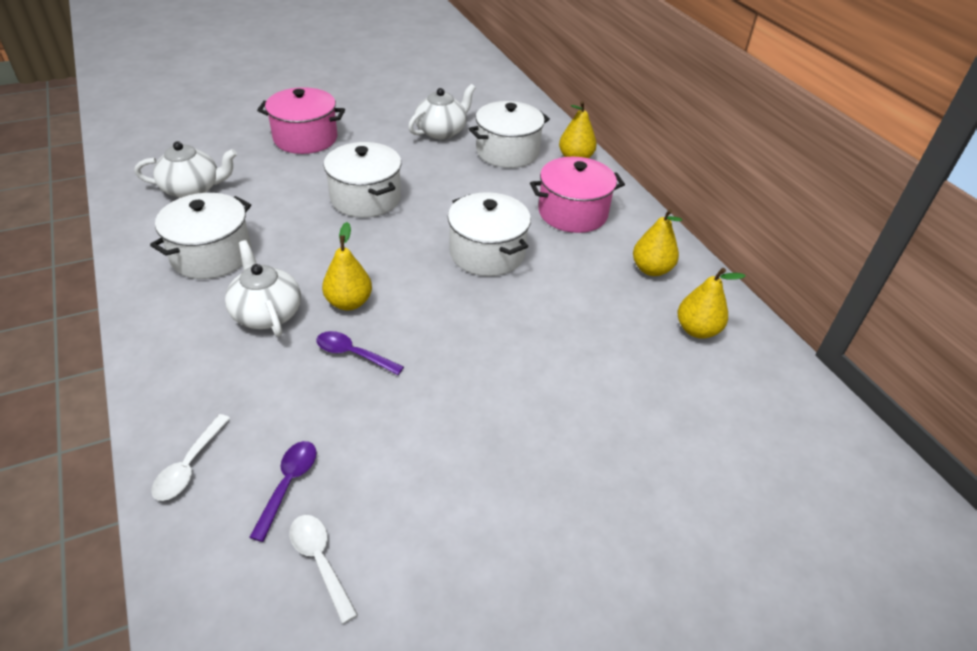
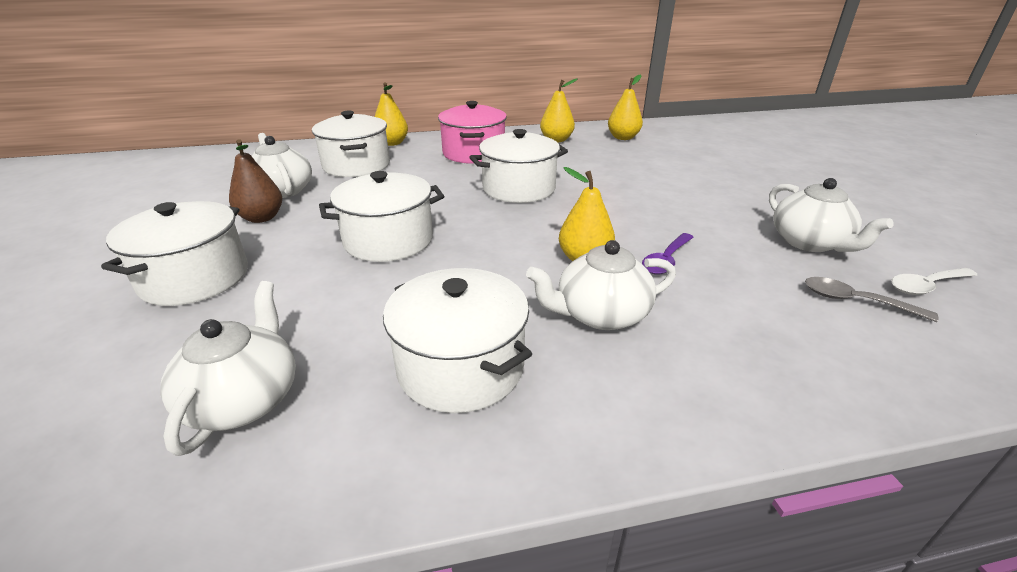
camera: 75 degrees left, 10 degrees down
white spoon [152,414,231,501] -> none
purple spoon [249,441,316,542] -> grey spoon [805,277,938,322]
pink pot [257,87,345,154] -> white pot [101,201,248,306]
none -> brown pear [229,139,282,223]
none -> white teapot [769,178,894,252]

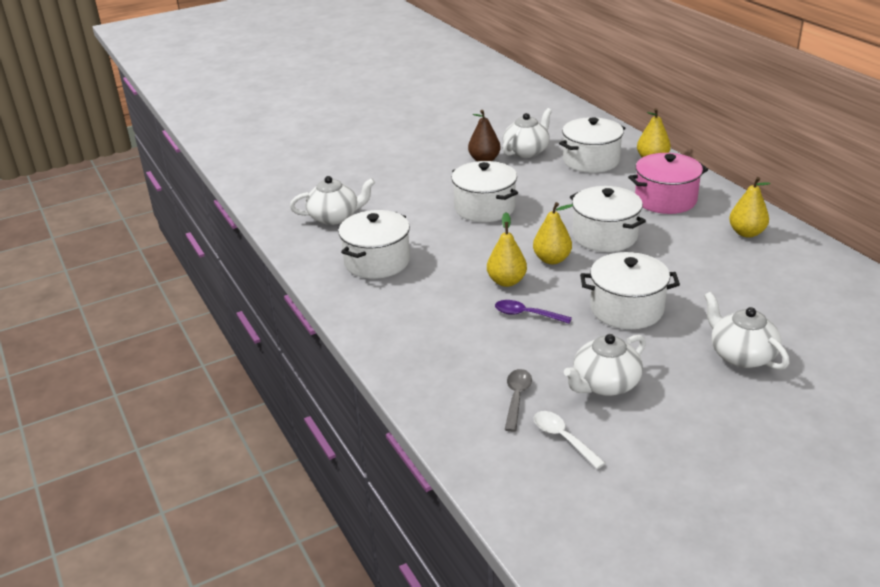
camera: 75 degrees right, 0 degrees up
white pot [101,201,248,306] -> white pot moved to [580,252,680,329]
white teapot [526,240,676,330] -> white teapot moved to [704,292,790,370]
yellow pear [608,75,643,140] -> yellow pear moved to [533,202,573,264]

